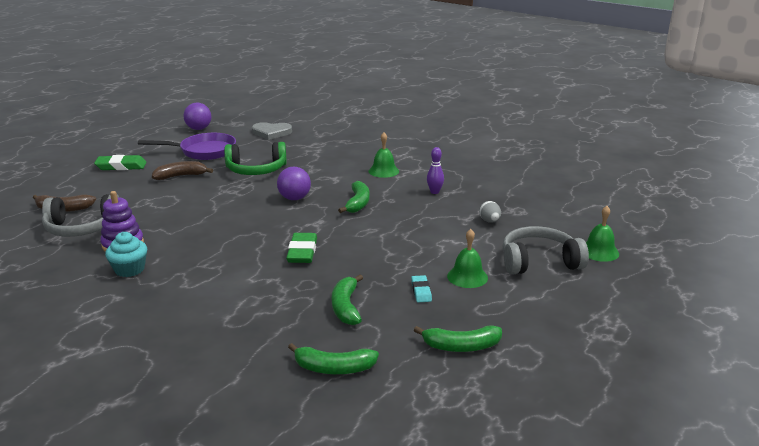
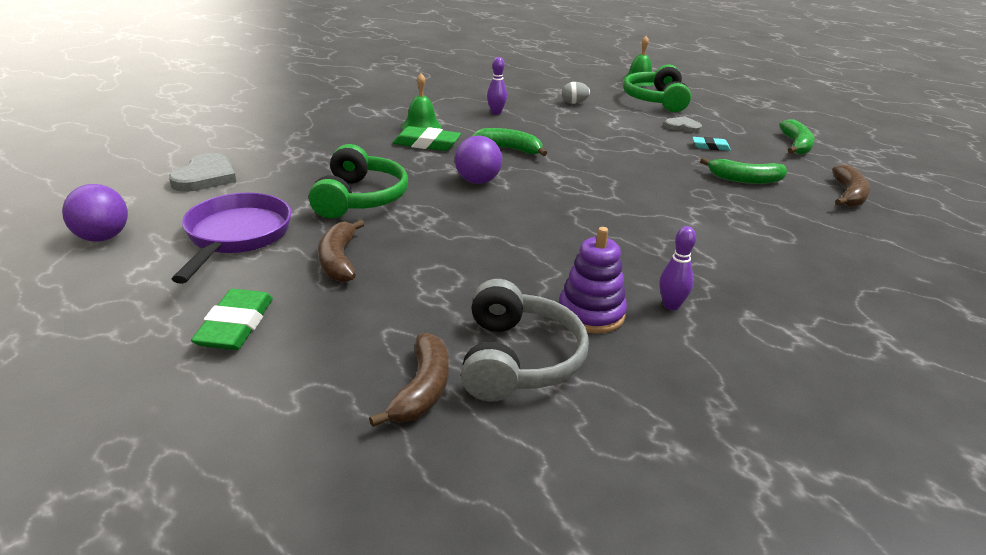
camera: 80 degrees left, 5 degrees up
turquoise cupcake [105,232,147,277] -> purple bowling pin [659,226,696,310]
green eraser [286,233,317,263] -> green eraser moved to [392,126,461,151]
green banana [288,343,379,374] -> brown banana [832,164,870,207]
green bell [447,229,488,288] -> grey heart [664,116,702,133]
grey headphones [503,226,589,275] -> green headphones [623,64,691,112]

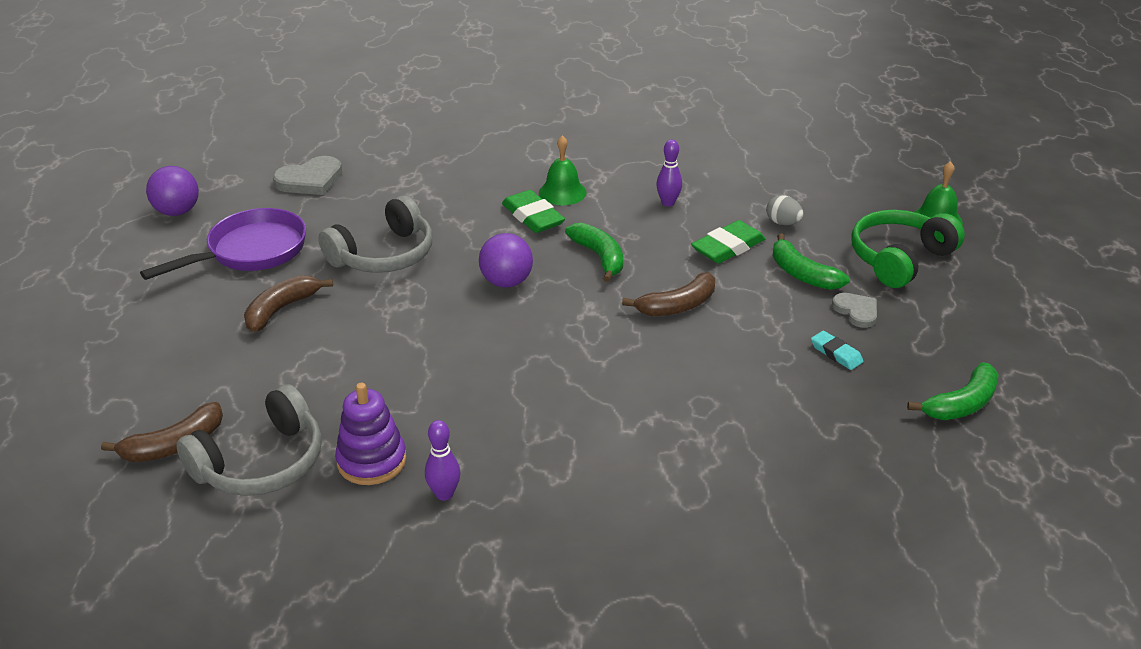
camera: 45 degrees right, 5 degrees up
green eraser [191,289,273,350] -> green eraser moved to [691,220,765,264]
green headphones [309,144,408,218] -> grey headphones [318,195,433,273]
green banana [700,157,787,184] -> green banana moved to [772,233,850,290]
brown banana [832,164,870,207] -> brown banana moved to [622,272,715,316]

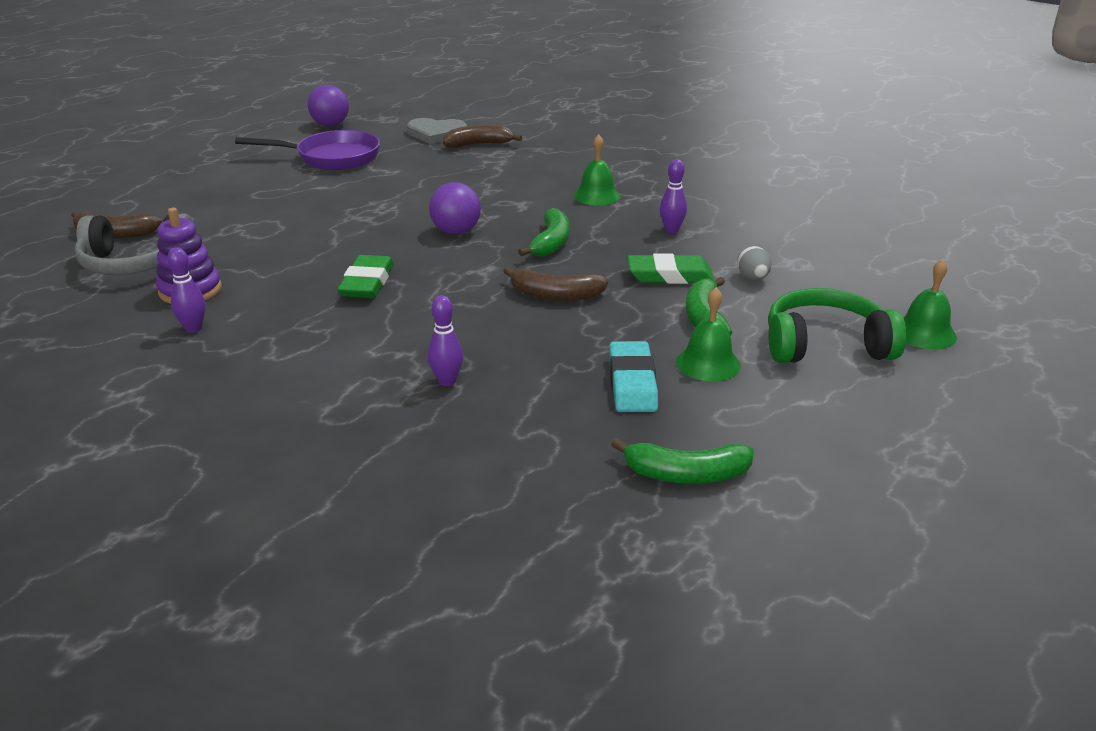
camera: 40 degrees right, 5 degrees down
brown banana [244,275,333,332] -> brown banana moved to [443,124,522,148]
grey headphones [318,195,433,273] -> none
green eraser [502,190,565,233] -> green eraser moved to [337,255,394,298]
turquoise eraser [811,331,863,370] -> turquoise eraser [609,341,658,412], size x1.68
grey heart [832,293,877,328] -> green bell [676,287,741,381]
none -> purple bowling pin [428,295,463,386]

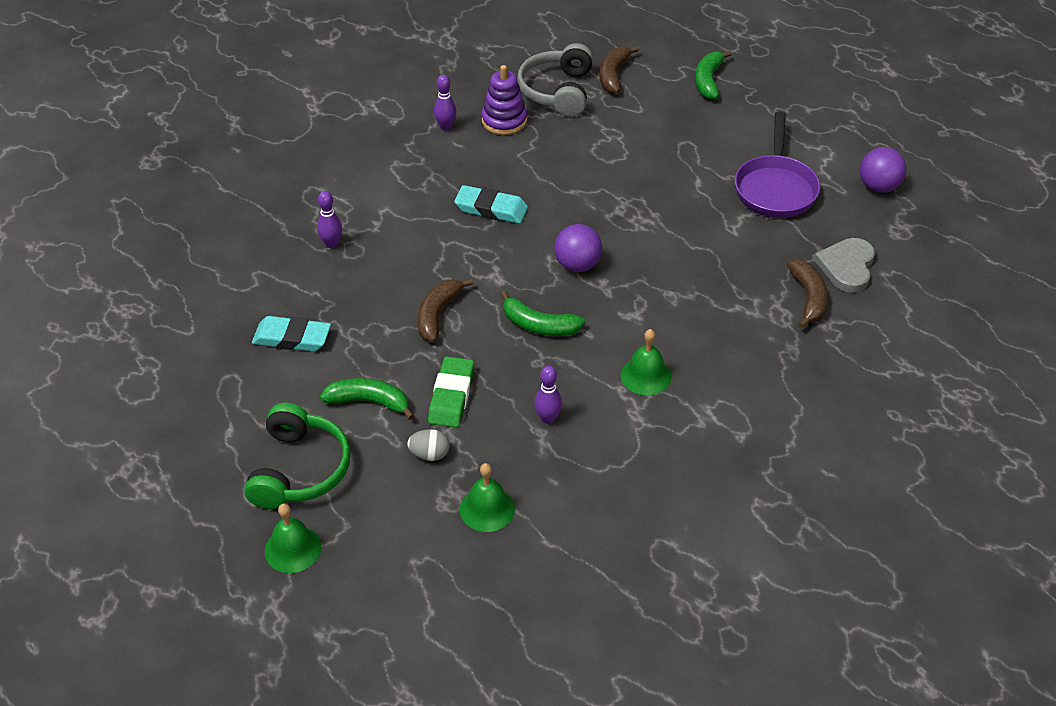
camera: 100 degrees right, 15 degrees up
green eraser [337,255,394,298] -> turquoise eraser [454,185,528,224]
green banana [611,438,754,484] -> green banana moved to [695,50,732,100]
green bell [676,287,741,381] -> green bell moved to [460,463,515,532]

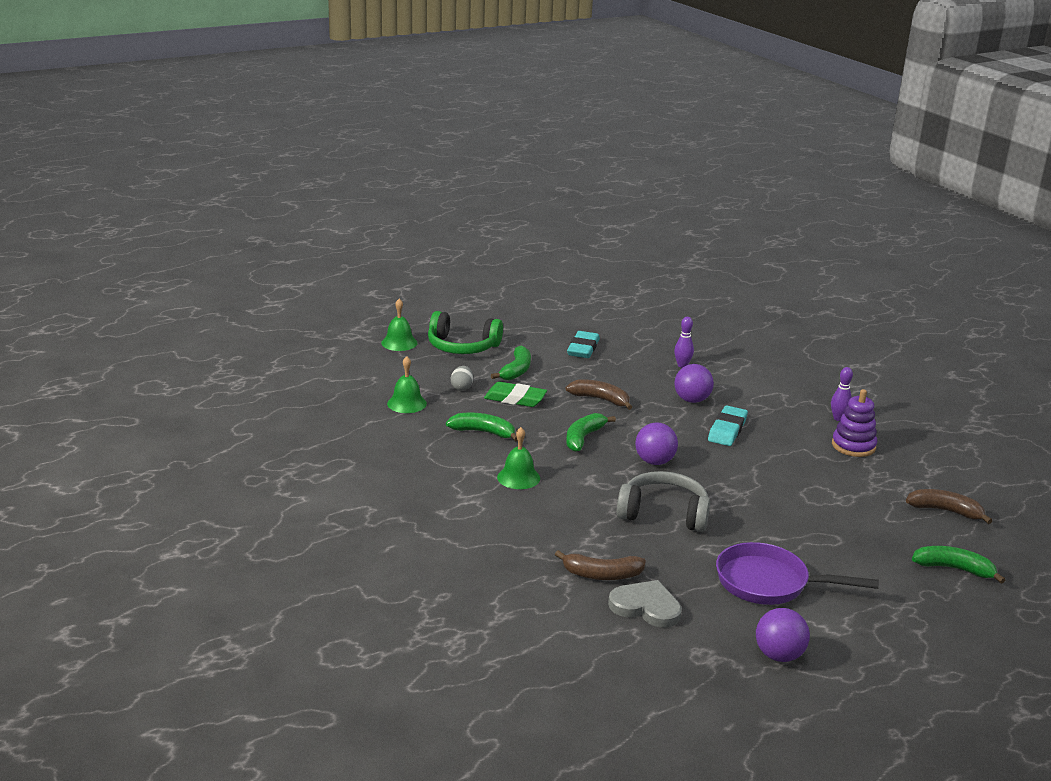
camera: 95 degrees right, 20 degrees down
grey headphones [517,43,593,117] -> grey headphones moved to [617,471,710,532]
purple bowling pin [534,366,562,424] -> green banana [446,413,518,442]
none -> purple ball [674,364,714,403]

